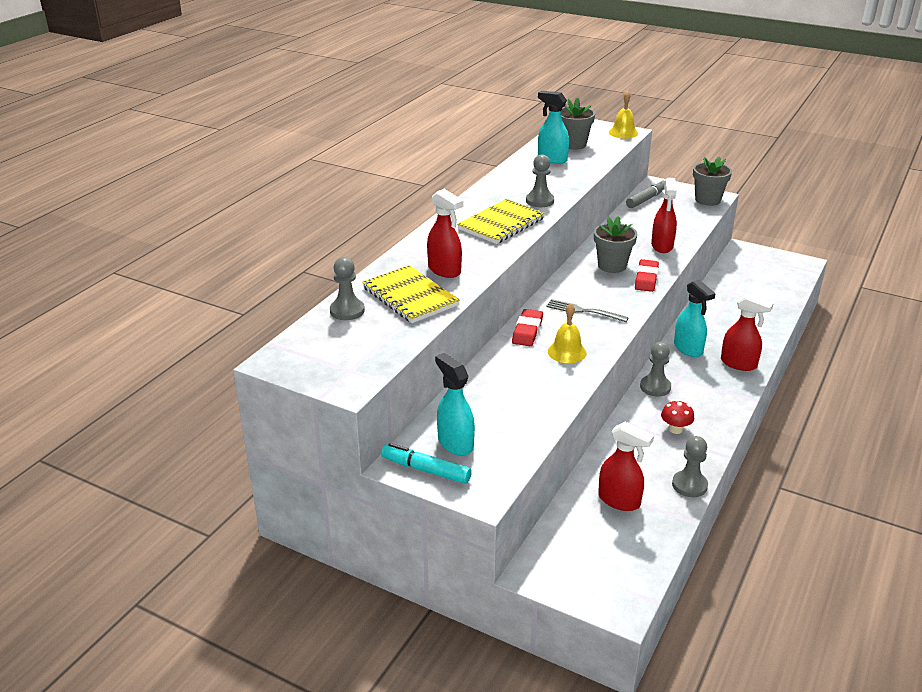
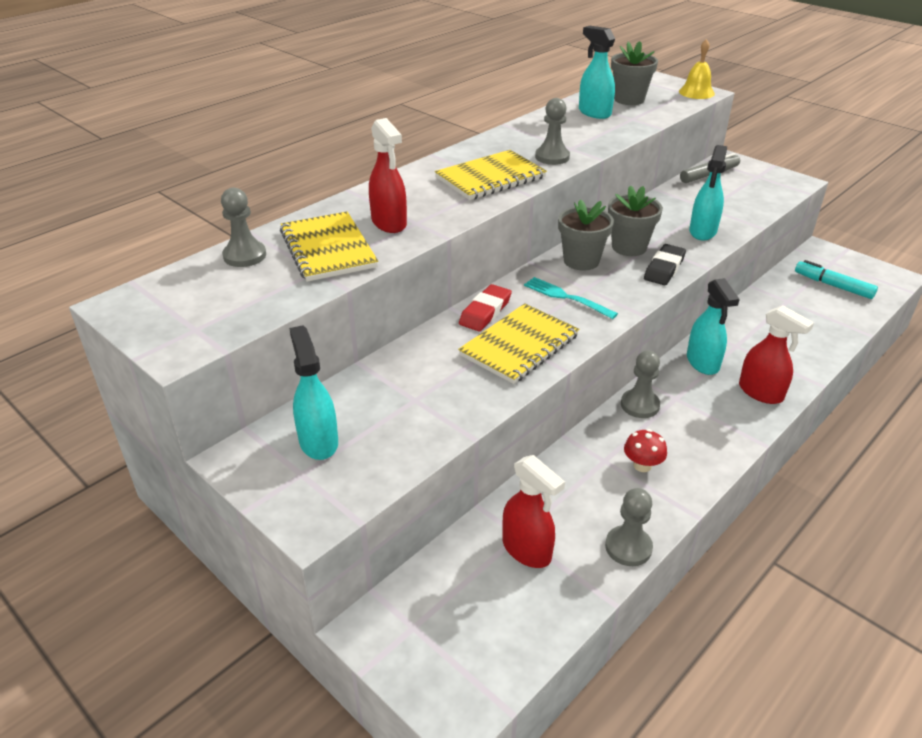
camera: 15 degrees right, 5 degrees up
turquoise marker [381,443,472,484] -> turquoise marker moved to [795,260,878,299]
grey fork [546,299,629,322] -> turquoise fork [524,277,618,319]
yellow bell [548,303,587,363] -> yellow notebook [458,303,579,384]
red eraser [635,259,659,292] -> black eraser [644,244,686,285]
red spray bottle [651,178,677,253] -> turquoise spray bottle [689,145,727,240]
grey flower pot [693,156,732,206] -> grey flower pot moved to [558,199,614,271]

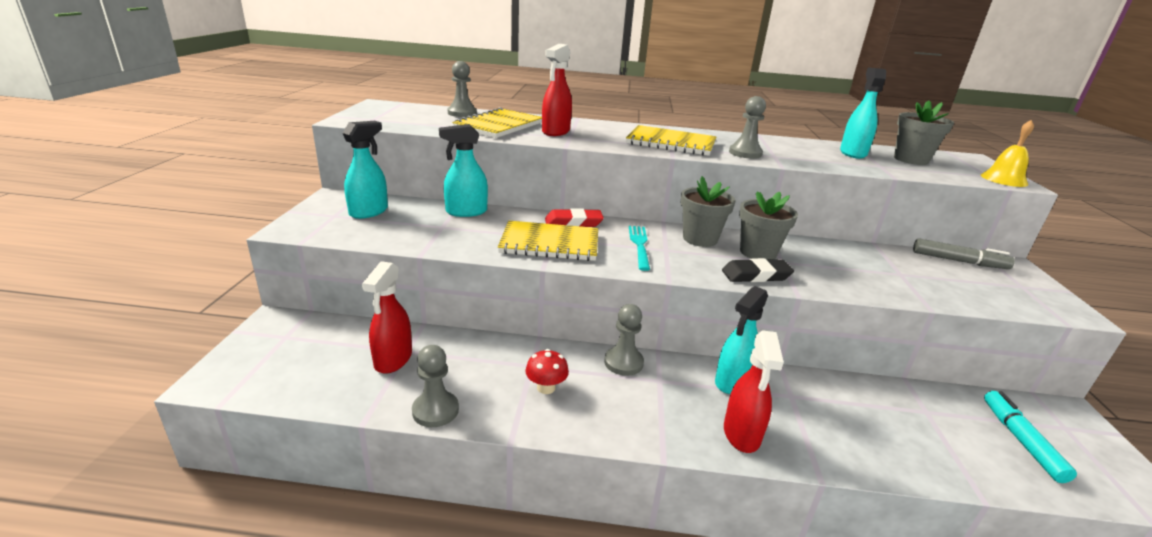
camera: 50 degrees right, 10 degrees down
turquoise spray bottle [689,145,727,240] -> turquoise spray bottle moved to [439,124,488,217]

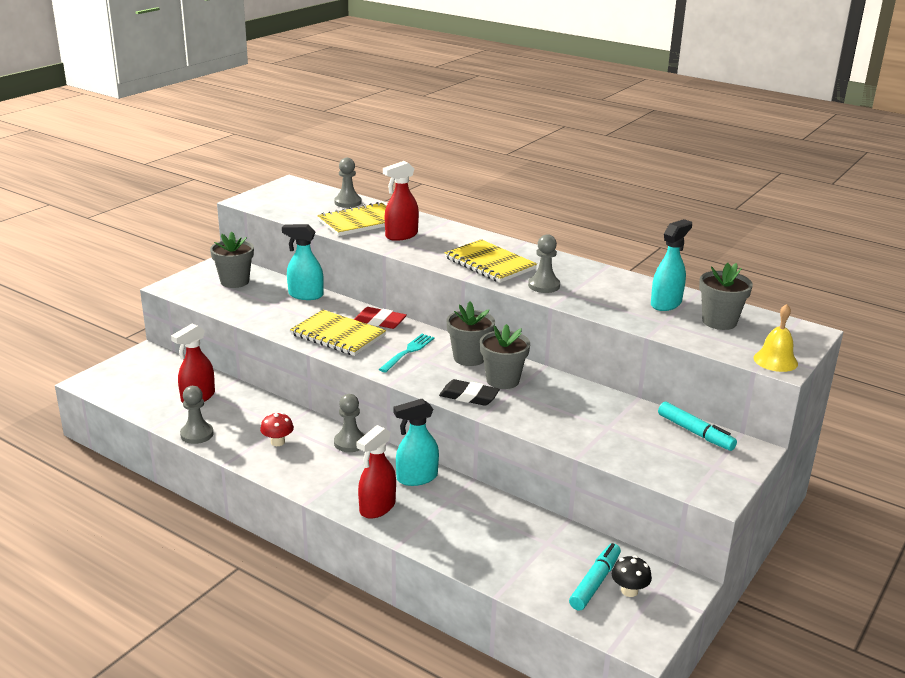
camera: 30 degrees right, 0 degrees up
turquoise spray bottle [343,121,388,219] -> grey flower pot [210,232,254,288]
grey marker [913,238,1015,269] -> turquoise marker [658,402,737,451]
none -> black mushroom [612,555,652,597]

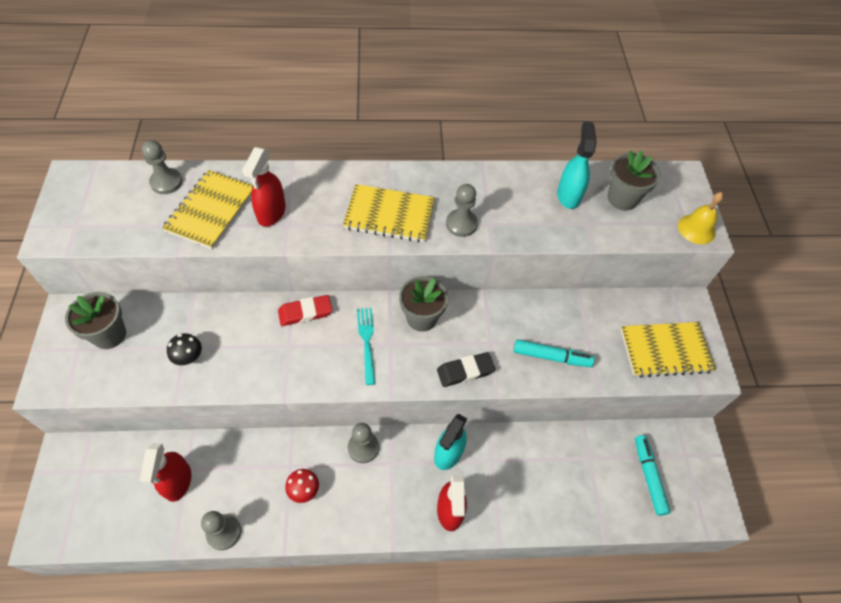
camera: 40 degrees left, 30 degrees up
turquoise spray bottle [282,224,324,300] -> none
yellow notebook [290,310,386,356] -> yellow notebook moved to [621,322,716,378]
grey flower pot [480,324,530,389] -> none
black mushroom [612,555,652,597] -> black mushroom moved to [167,333,202,365]
turquoise marker [658,402,737,451] -> turquoise marker moved to [514,339,594,367]

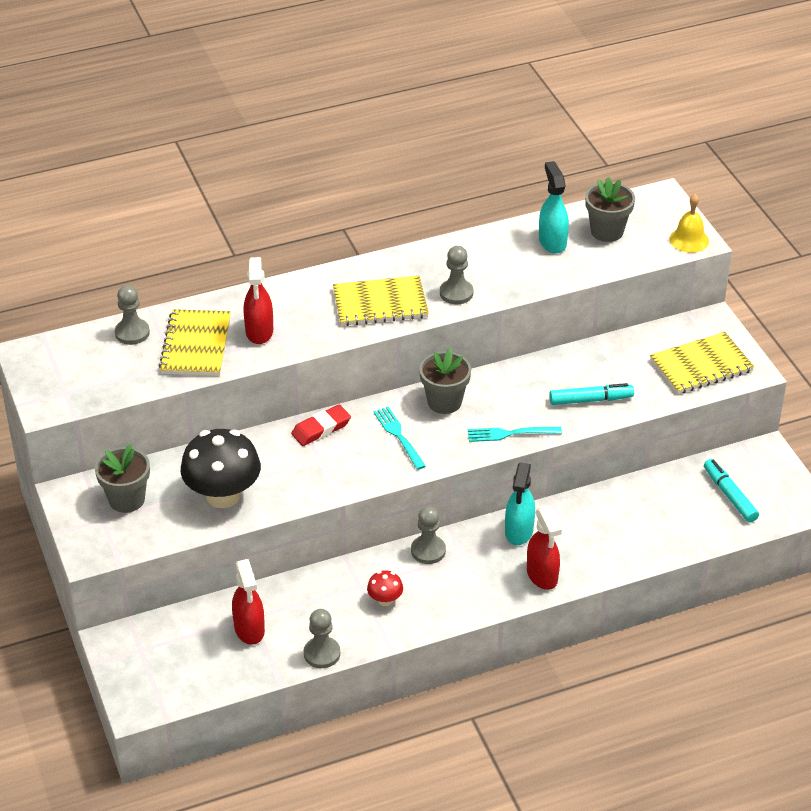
camera: 15 degrees left, 15 degrees down
black mushroom [167,333,202,365] -> black mushroom [181,429,261,508], size x2.20
black eraser [437,352,495,387] -> turquoise fork [468,427,562,442]

